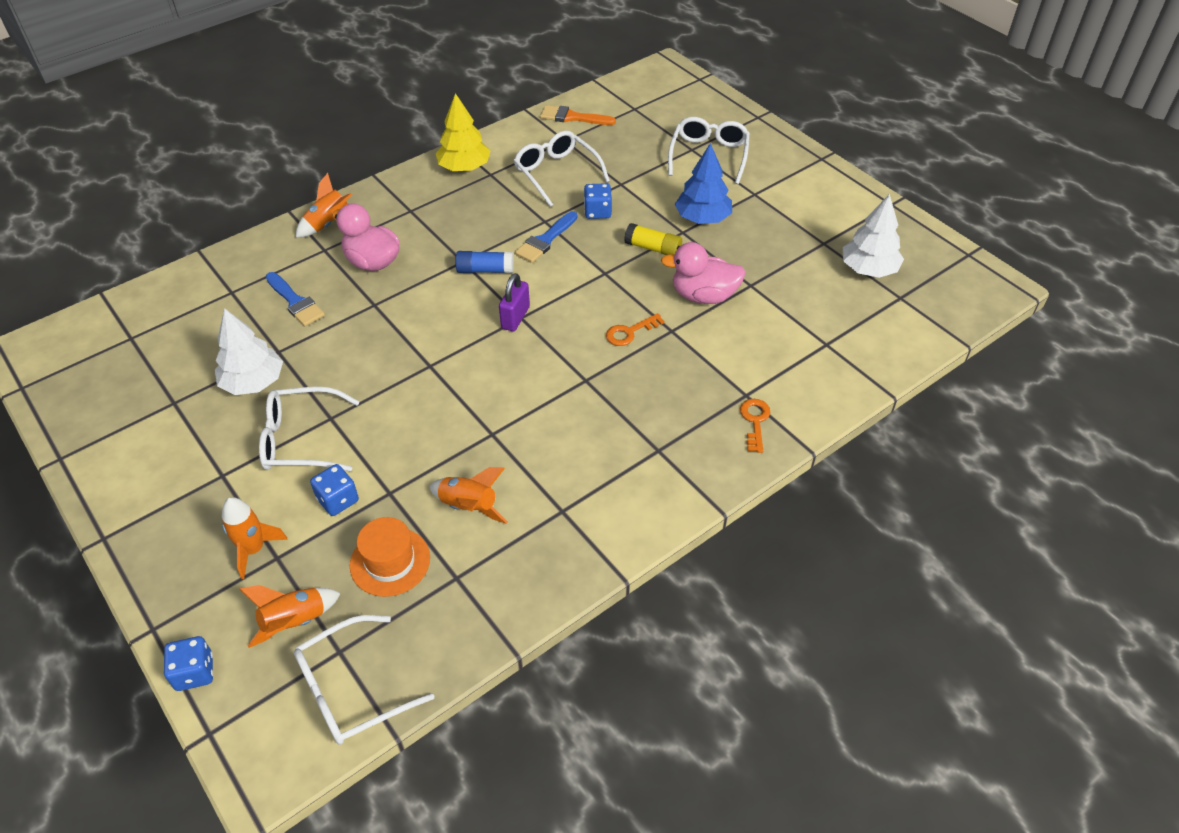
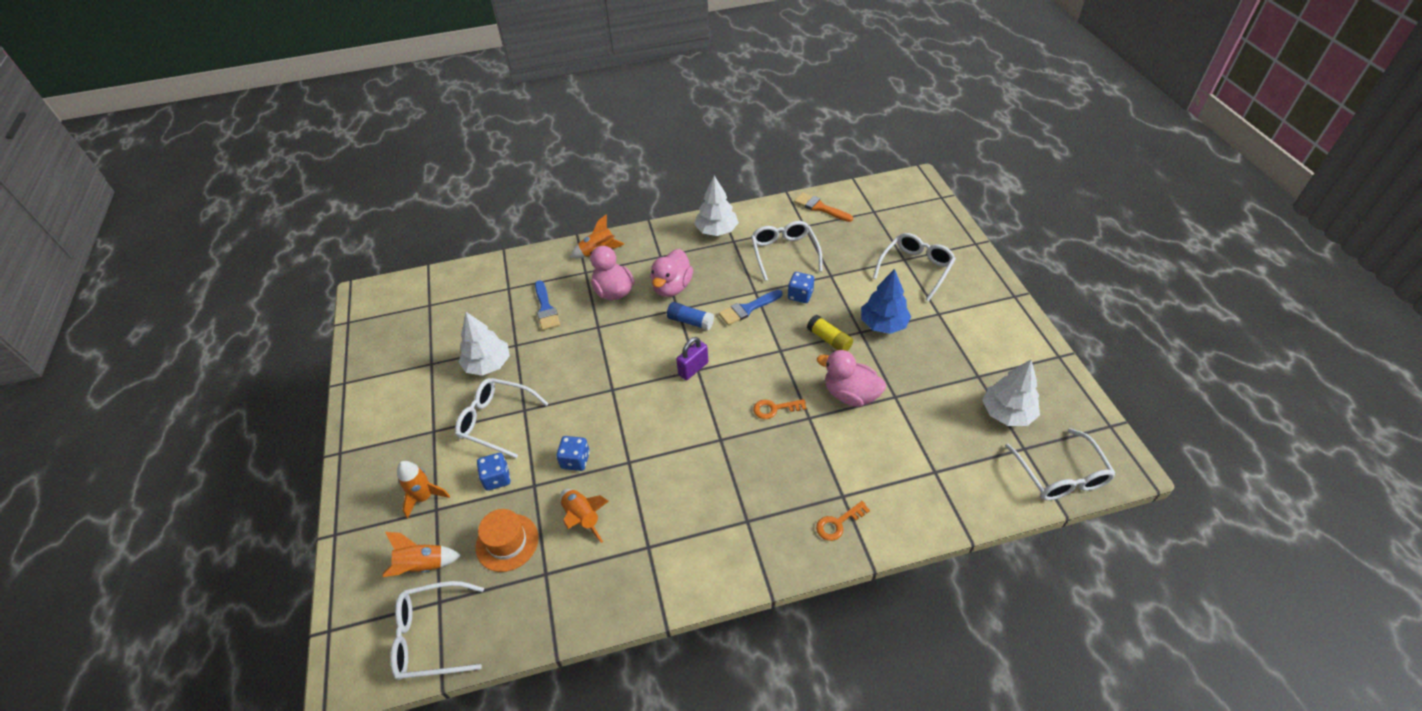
camera: 25 degrees right, 0 degrees up
blue dice [164,636,213,691] -> blue dice moved to [556,436,590,471]
yellow tree [436,93,490,171] -> white tree [694,176,739,236]
orange key [740,399,770,453] -> orange key turned 150 degrees counterclockwise [816,501,870,541]
none -> pink duck [651,249,693,297]
none -> white glasses [1005,428,1116,501]

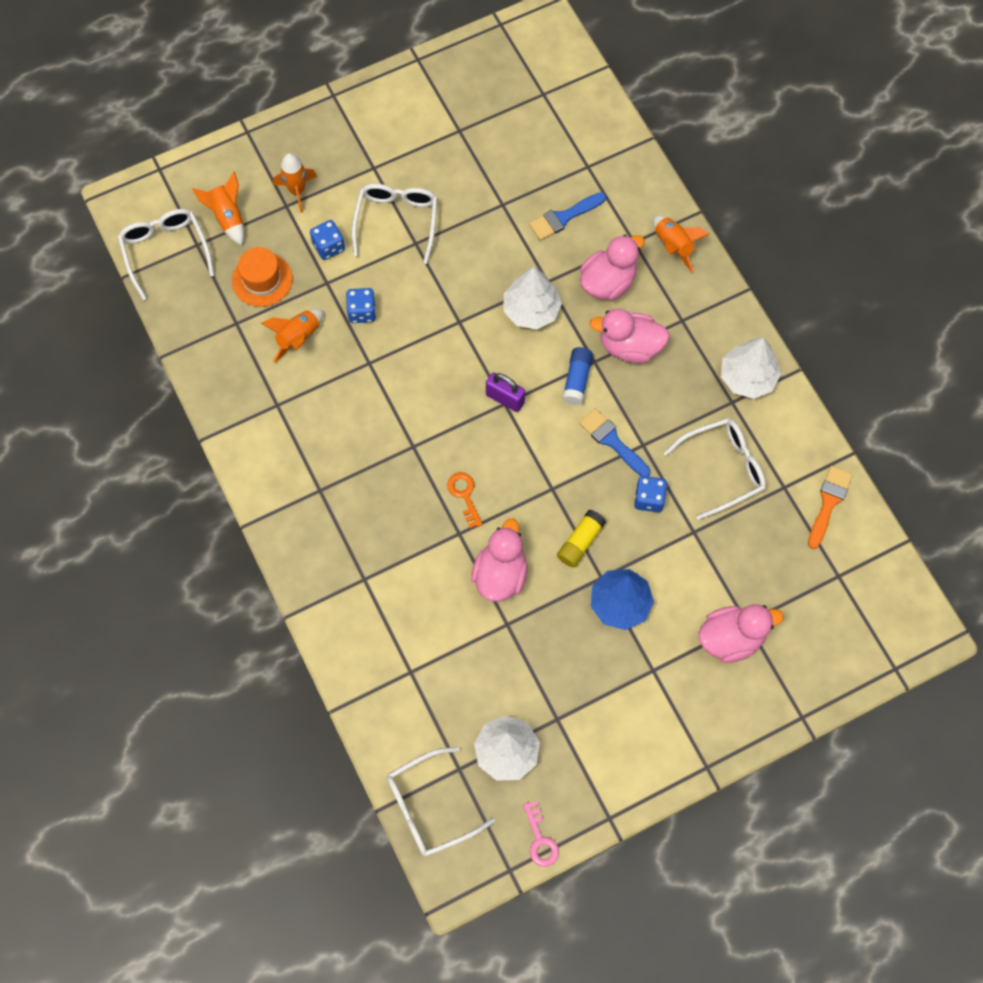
camera: 75 degrees right, 20 degrees up
white tree [459,312,510,376] -> white tree moved to [503,267,562,329]
orange key [816,501,870,541] -> none
white glasses [873,233,956,301] -> pink duck [698,604,784,663]
none -> pink key [523,801,559,867]

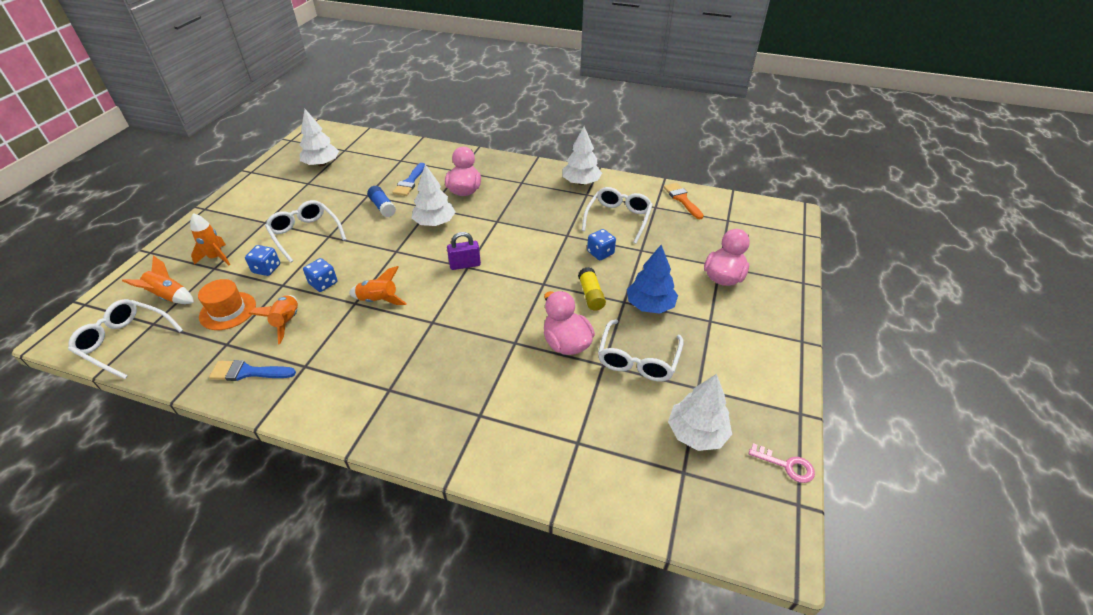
camera: 45 degrees left, 25 degrees down
white glasses [387,747,495,857] -> white glasses moved to [598,319,684,381]
orange key [447,472,483,529] -> none
blue glue stick [562,347,593,405] -> blue glue stick moved to [367,186,396,217]
blue brush [579,408,651,476] -> blue brush moved to [209,360,296,381]
pink duck [590,309,670,363] -> none
orange rocket [653,216,709,272] -> orange rocket moved to [349,266,407,305]
none -> white tree [300,109,339,166]

